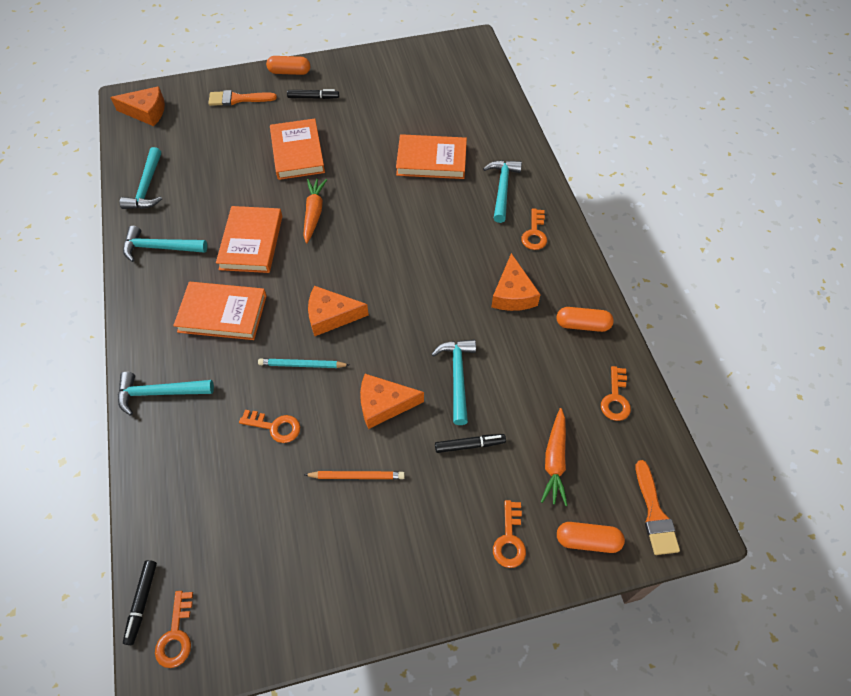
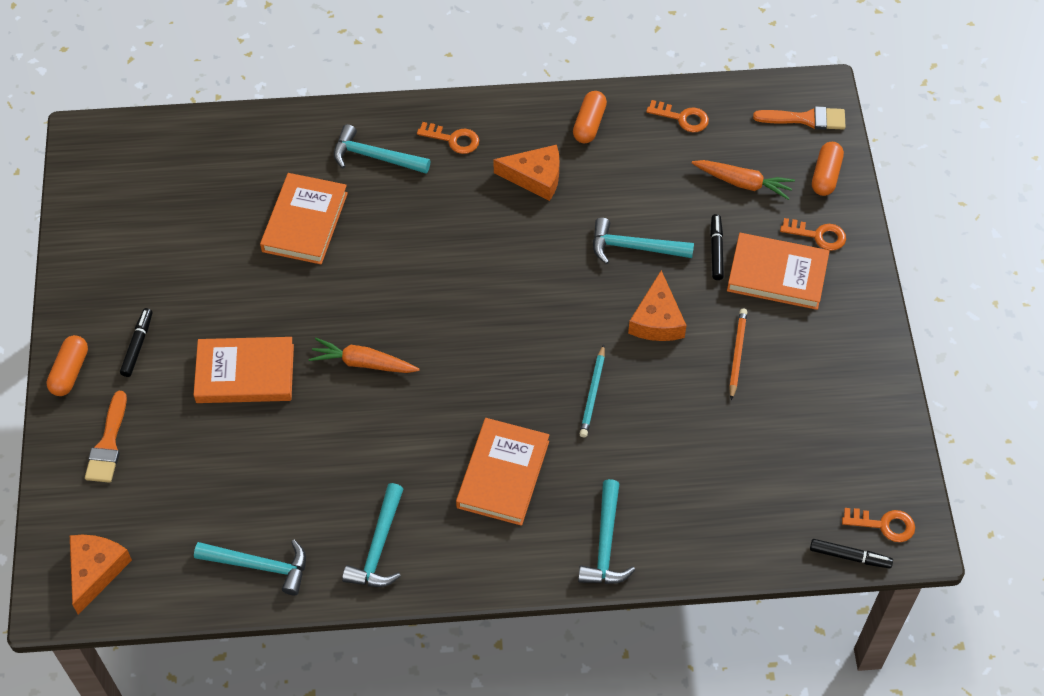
camera: 80 degrees left, 0 degrees up
orange book [216,206,282,273] -> orange book moved to [727,233,829,310]
orange key [239,410,300,443] -> none
orange cheese [308,286,369,336] -> none

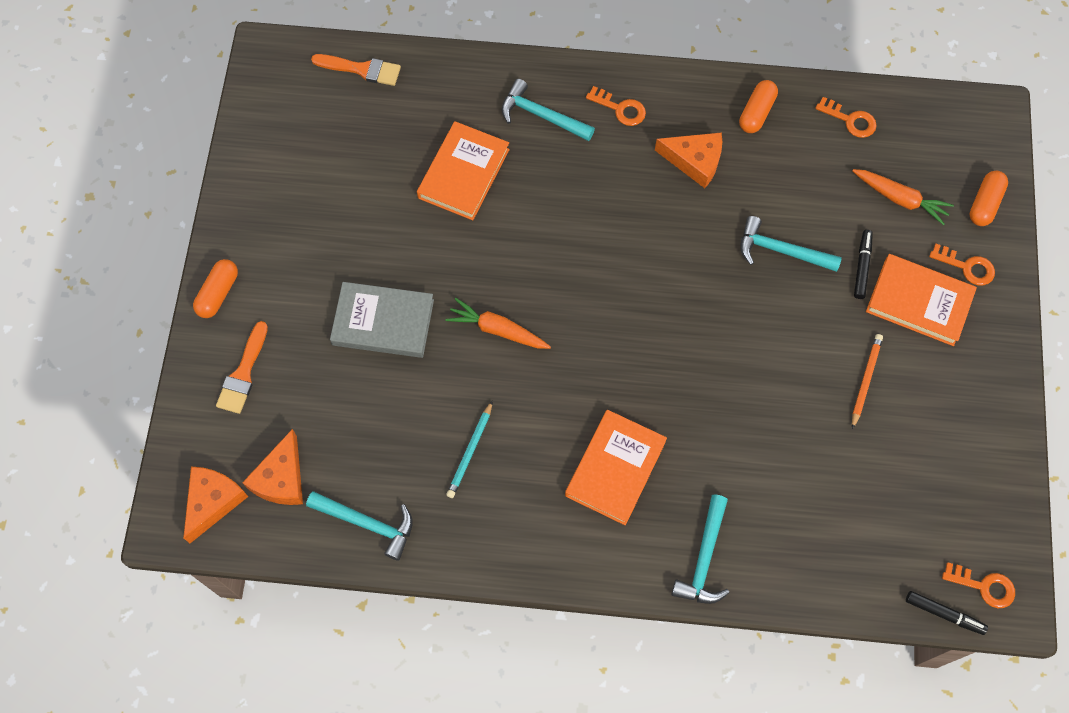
camera: 10 degrees right, 10 degrees up
black marker [120,308,153,377] -> none
orange book [194,337,294,403] -> grey book [330,282,434,358]
turquoise hammer [342,483,403,587] -> none
turquoise pencil [580,344,605,437] -> turquoise pencil moved to [446,400,493,498]
orange cheese [628,270,687,341] -> orange cheese moved to [242,429,303,505]
orange brush [753,106,846,130] -> orange brush moved to [311,54,401,86]

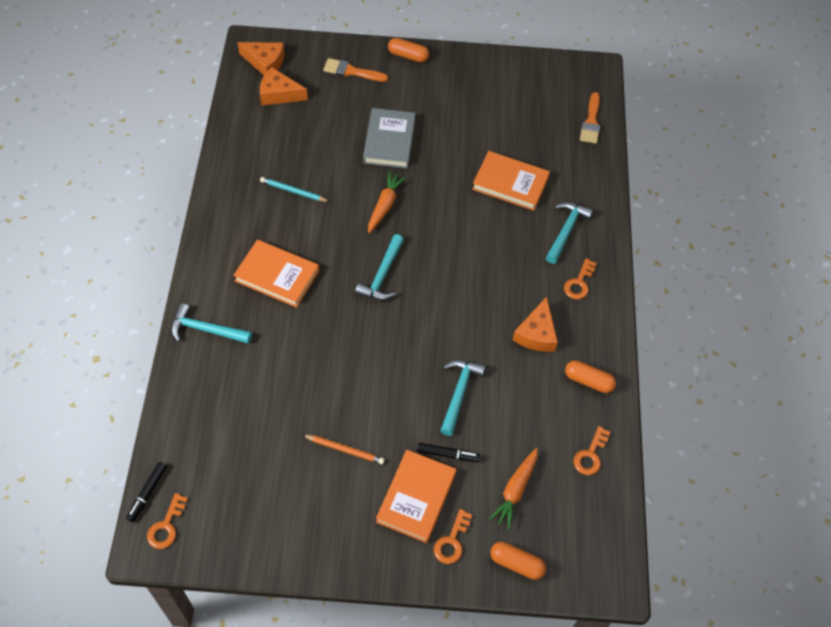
camera: 85 degrees right, 10 degrees down
turquoise hammer [306,491,413,561] -> turquoise hammer moved to [355,234,404,300]

